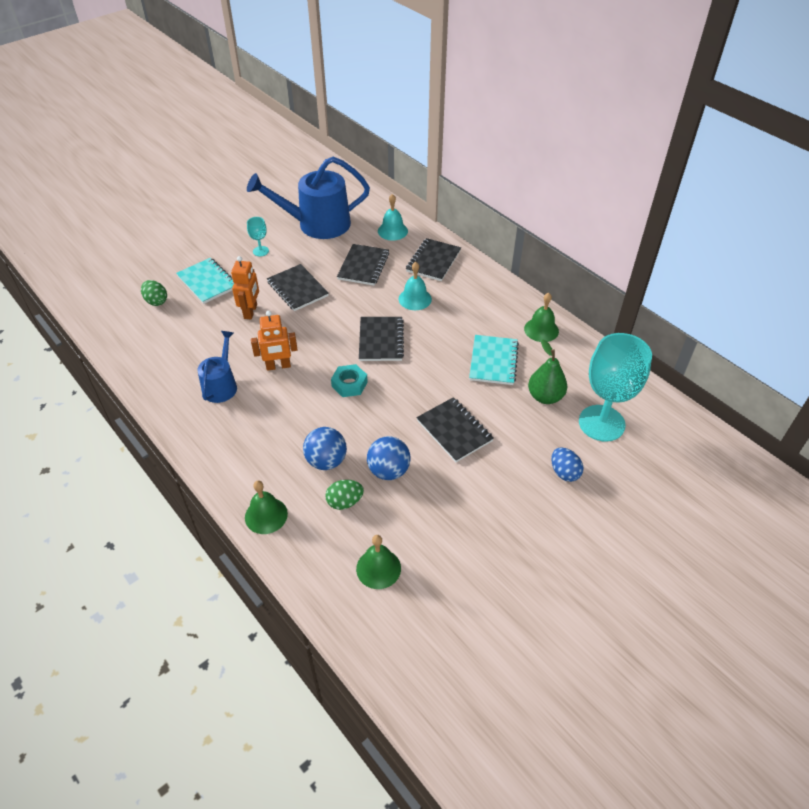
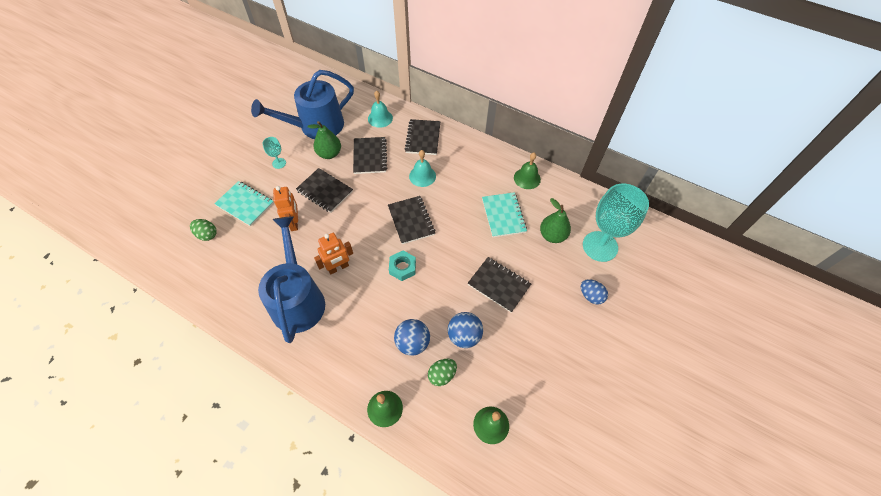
camera: 20 degrees left, 10 degrees up
blue watering can [198,331,237,403] -> blue watering can [258,216,325,343], size x1.81
none -> green pear [308,121,341,159]

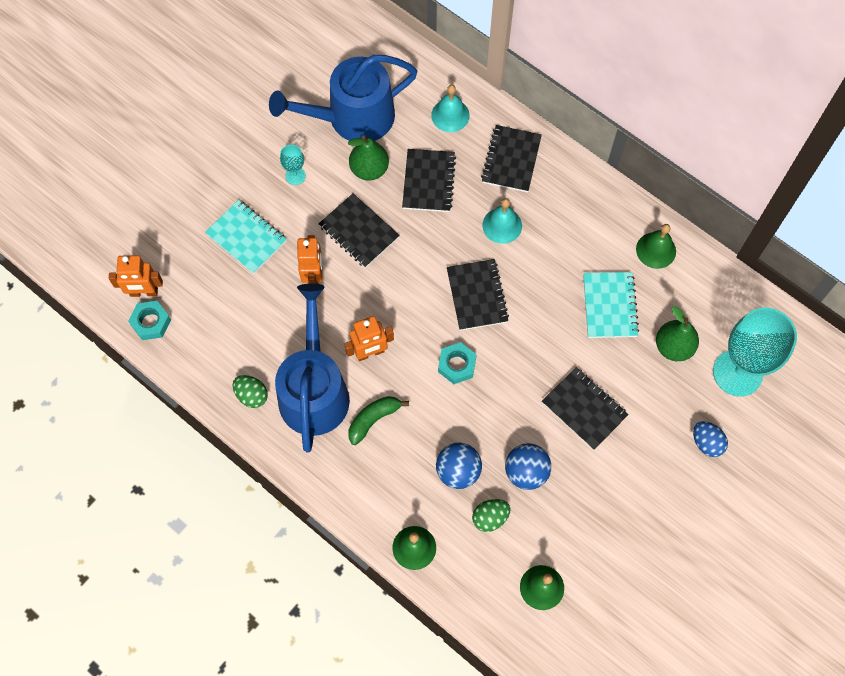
camera: 10 degrees right, 10 degrees up
green egg [190,219,217,241] -> green egg moved to [233,375,268,408]
none -> orange robot [109,255,163,297]
none -> turquoise nut [128,301,171,340]
none -> green banana [349,396,409,445]

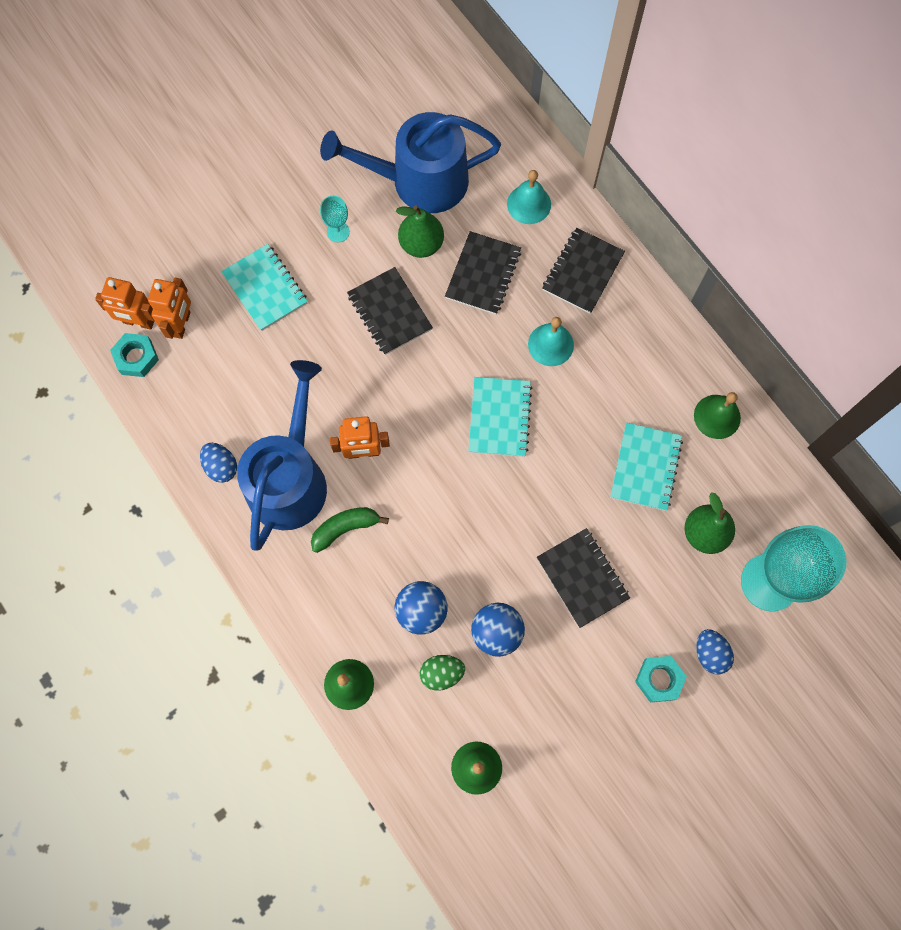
camera: 15 degrees right, 5 degrees up
green egg [233,375,268,408] -> blue egg [200,443,237,483]
orange robot [297,235,322,284] -> orange robot moved to [148,278,191,339]
turquoise nut [438,342,477,384] -> turquoise nut moved to [635,656,687,703]
black notebook [447,259,509,330] -> turquoise notebook [469,377,532,457]

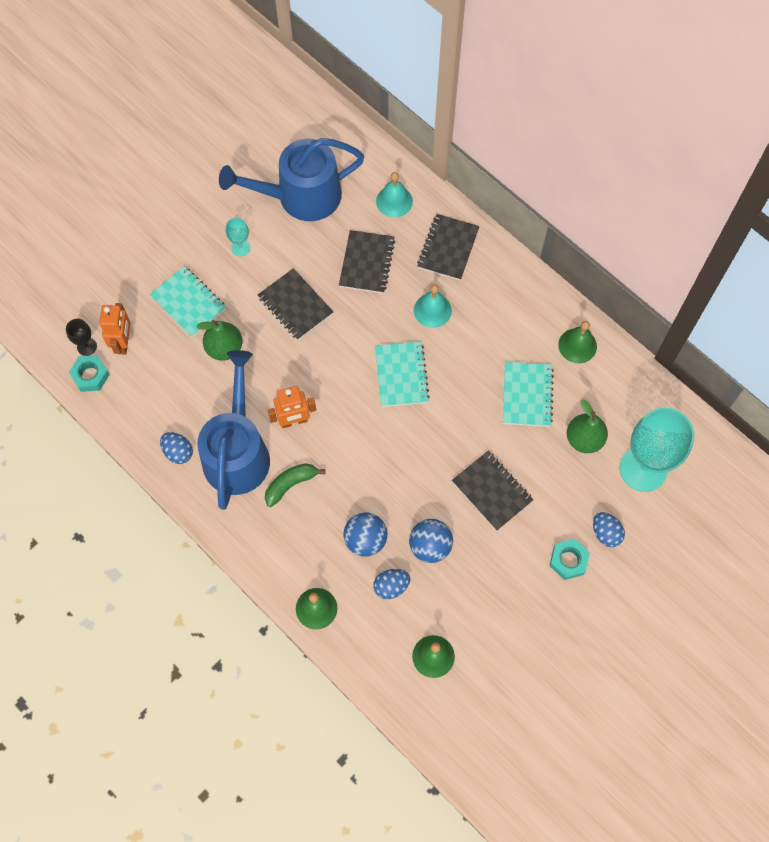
camera: 10 degrees left, 5 degrees down
orange robot [95,277,155,330] -> black goblet [66,319,97,356]
green pear [396,205,444,258] -> green pear moved to [197,320,242,361]
green egg [420,655,465,691] -> blue egg [373,569,410,599]

